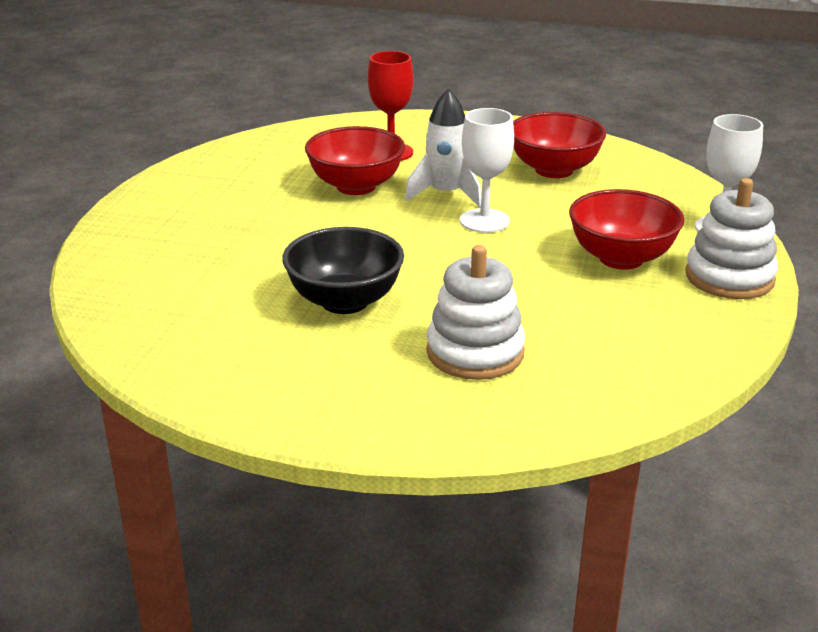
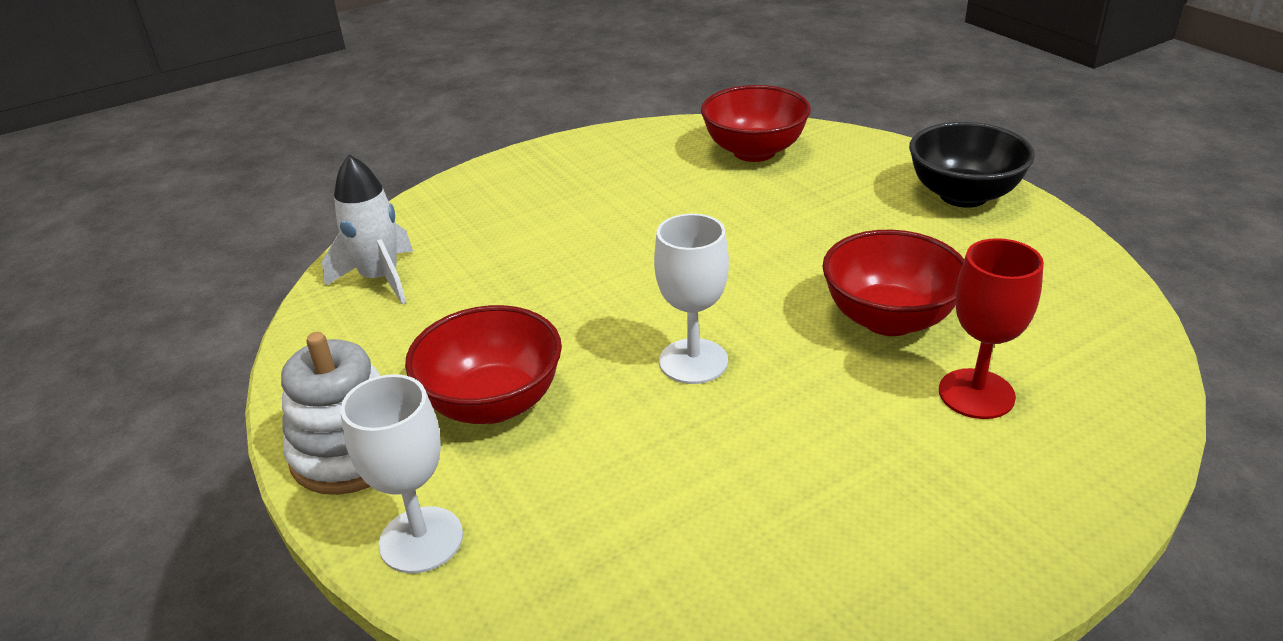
camera: 135 degrees right, 5 degrees up
black bowl [282,227,404,314] -> black bowl moved to [909,122,1035,208]
white rocket [405,89,481,207] -> white rocket moved to [322,154,413,304]
white stacking toy [427,245,525,380] -> none
red bowl [513,112,606,178] -> red bowl moved to [701,85,811,162]

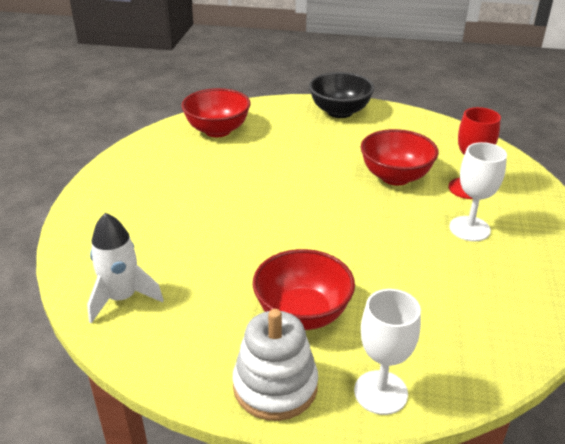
camera: 50 degrees left, 0 degrees up
white goblet [654,214,729,384] -> white goblet moved to [449,142,507,241]

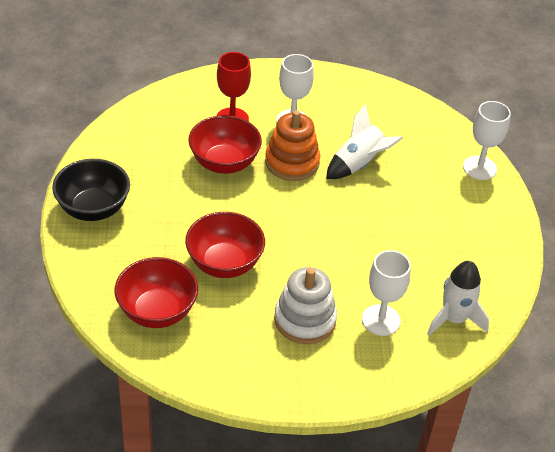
camera: 105 degrees left, 10 degrees up
white stacking toy [233,309,318,421] -> white stacking toy moved to [274,267,337,344]
red bowl [253,249,355,330] -> red bowl moved to [185,212,265,278]
none -> orange stacking toy [265,110,320,181]
none -> white rocket [326,104,403,179]
none -> white goblet [362,250,411,336]

